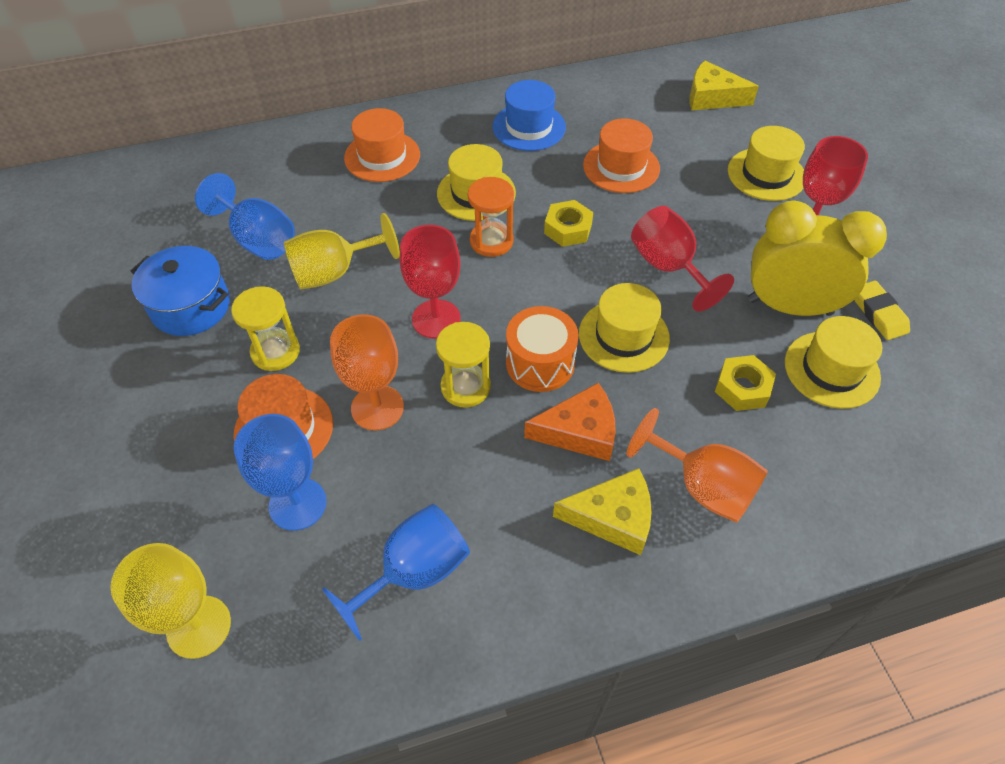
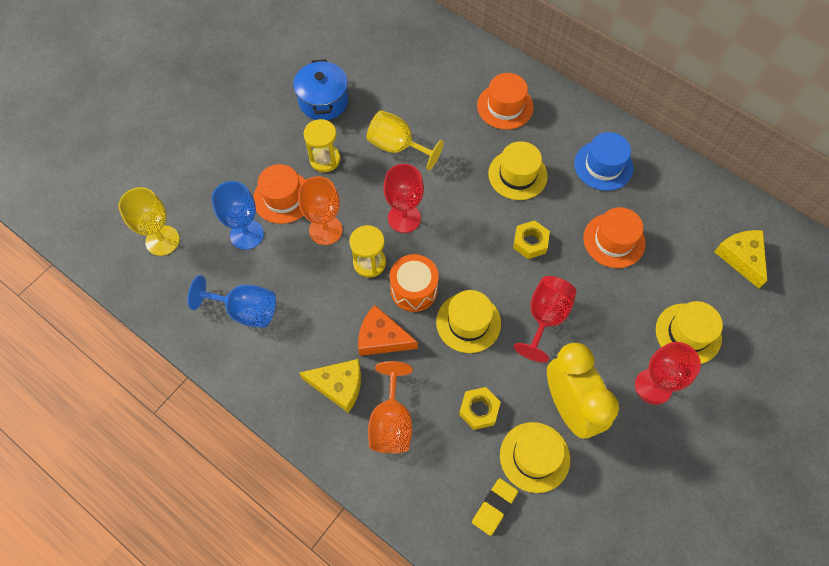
camera: 55 degrees right, 10 degrees up
blue goblet [195,173,295,260] -> none
orange hourglass [468,177,514,257] -> none
orange cheese [524,383,616,461] -> orange cheese turned 150 degrees clockwise [358,305,418,356]
yellow cheese [553,468,652,555] -> yellow cheese turned 45 degrees counterclockwise [299,359,361,413]
yellow eraser [854,280,910,340] -> yellow eraser moved to [472,478,518,536]

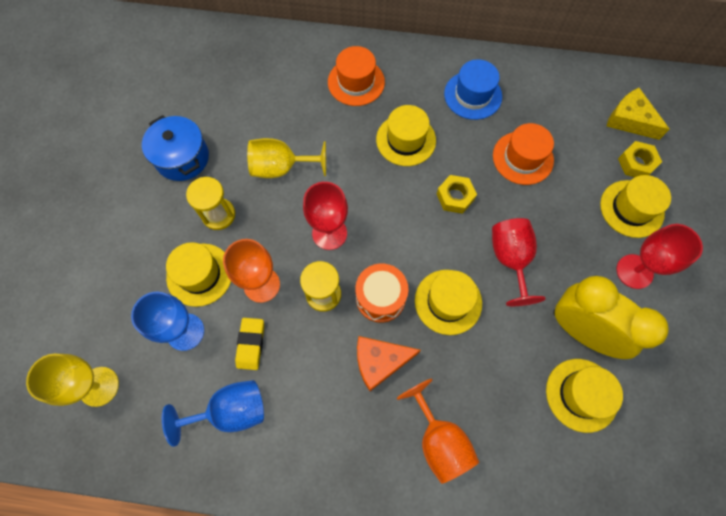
camera: 30 degrees left, 5 degrees up
orange hat [253,164,306,224] -> yellow hat [166,242,231,307]
yellow cheese [299,359,361,413] -> none
yellow nut [459,387,501,430] -> yellow nut moved to [618,141,662,177]
yellow eraser [472,478,518,536] -> yellow eraser moved to [235,318,264,370]

